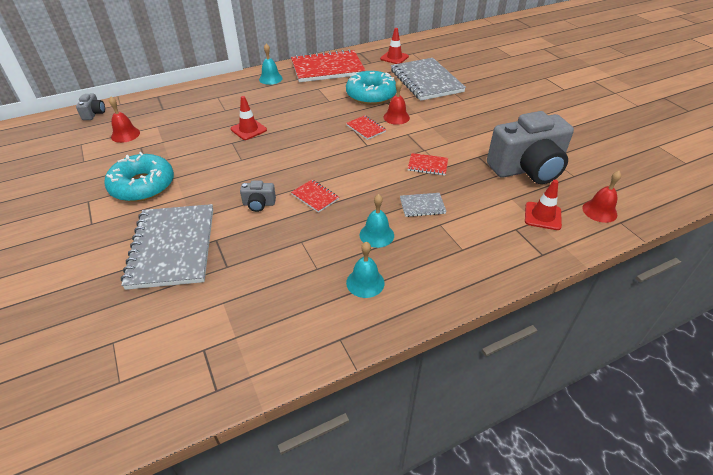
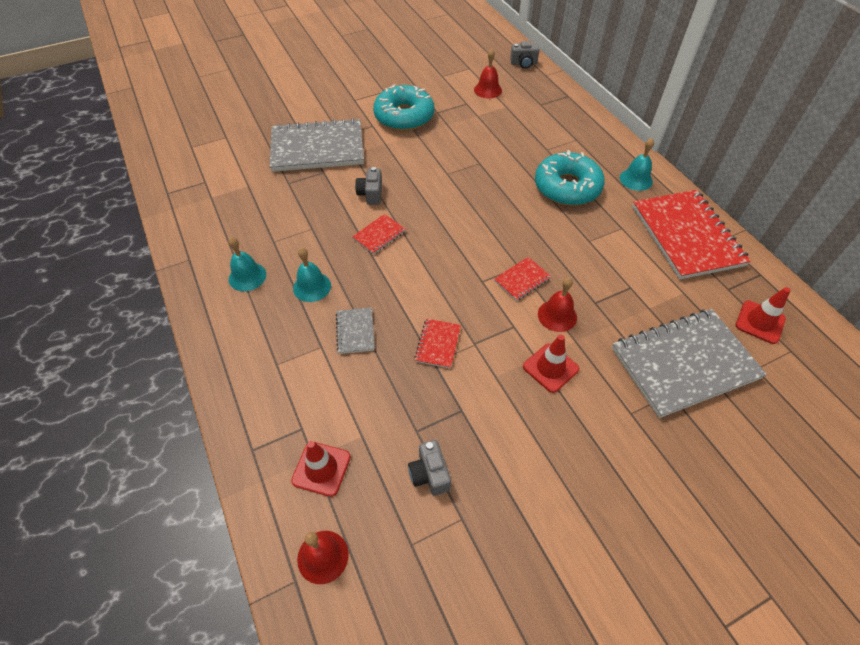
camera: 90 degrees right, 10 degrees up
red traffic cone [231,96,267,140] -> red traffic cone moved to [523,335,579,393]
turquoise donut [346,71,397,105] -> turquoise donut moved to [535,150,605,206]
grey camera [487,111,574,184] -> grey camera [408,440,451,496], size x0.41

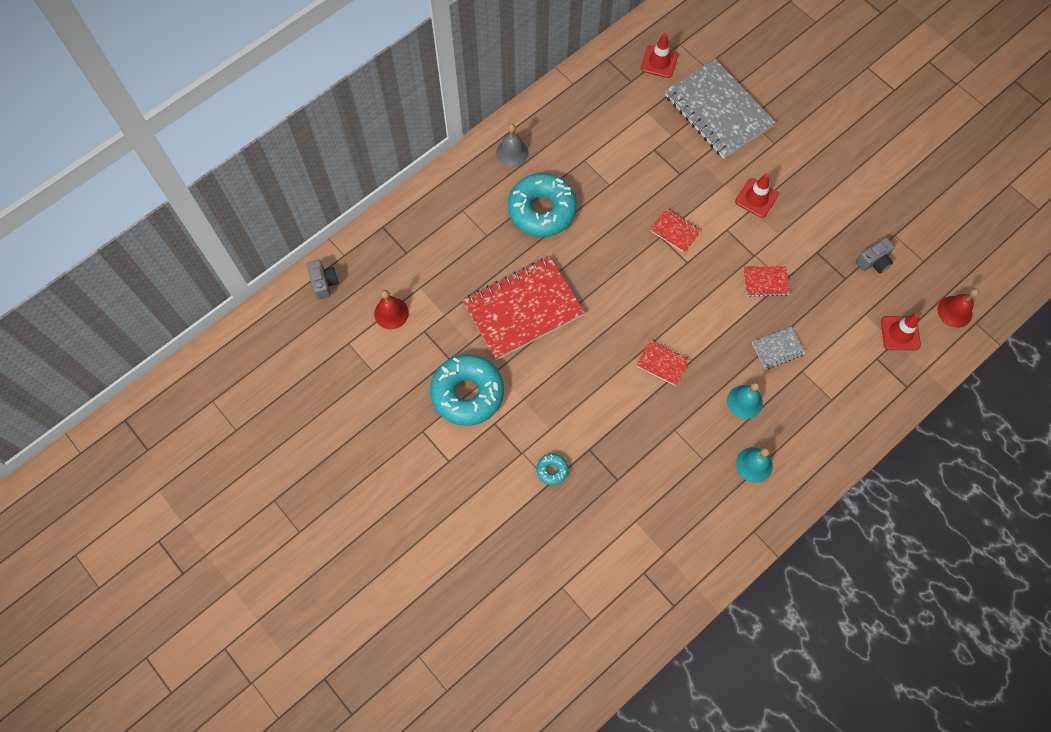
camera: 105 degrees left, 15 degrees up
grey notebook [270,118,364,172] -> turquoise donut [536,453,569,485]
grey camera [355,167,382,205] -> none
red bell [538,277,577,332] -> none
turquoise bell [620,138,654,191] -> grey bell [496,124,529,167]
red notebook [633,190,751,279] -> red notebook moved to [462,256,585,360]

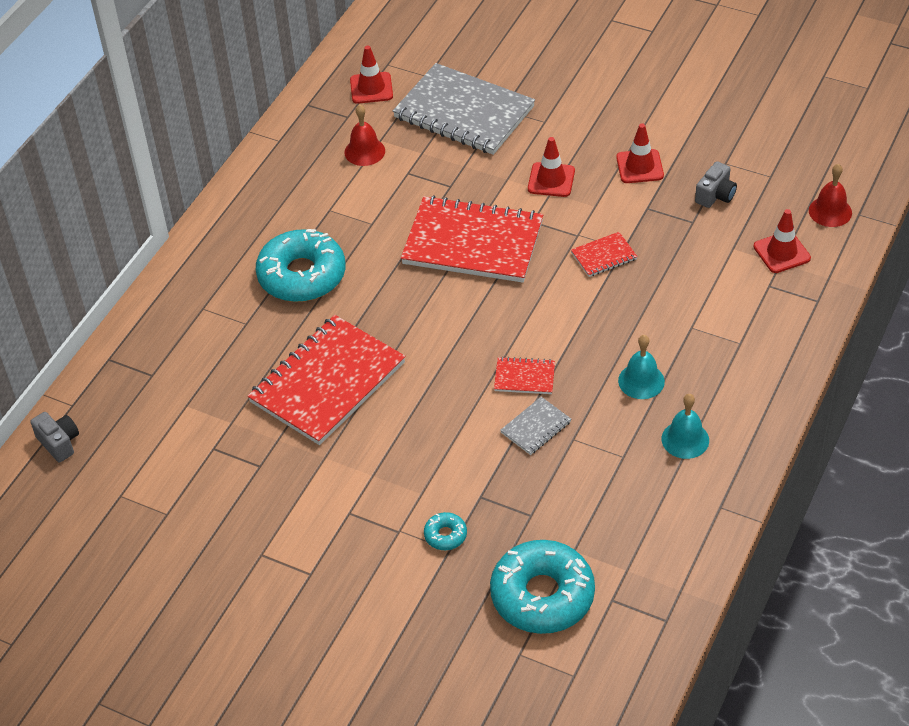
camera: 20 degrees left, 20 degrees down
red bell [374,290,409,329] -> red bell moved to [345,105,385,166]
turquoise donut [430,354,504,426] -> turquoise donut moved to [490,540,595,634]
grey bell [496,124,529,167] -> none
red notebook [650,208,702,253] -> red notebook [401,195,543,283], size x2.30
grey notebook [752,327,806,369] -> grey notebook moved to [500,397,571,455]
none -> red traffic cone [616,123,664,183]

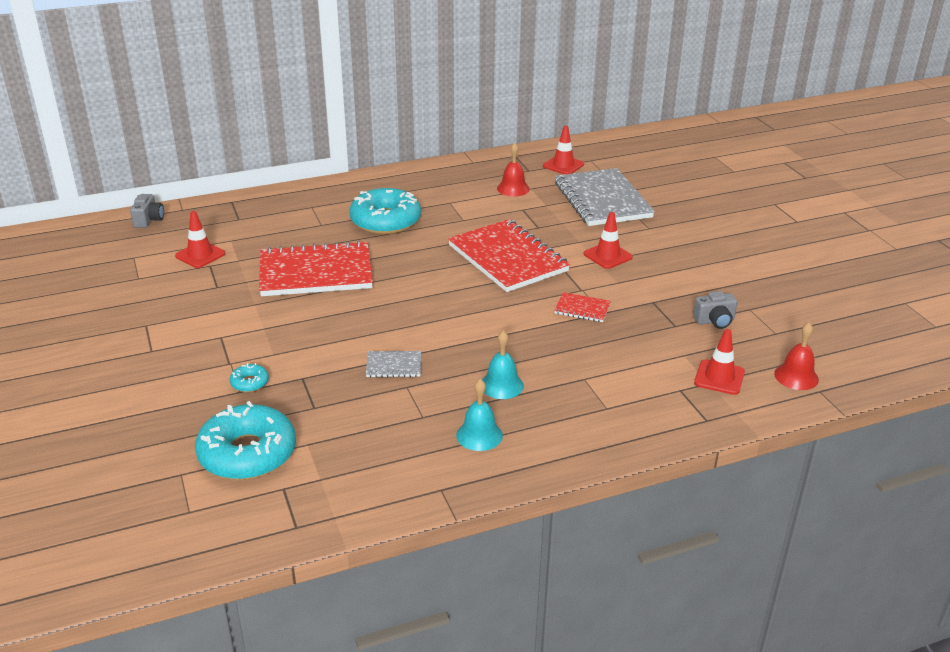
camera: 40 degrees right, 15 degrees down
red notebook [494,357,555,394] -> none
red traffic cone [616,123,664,183] -> red traffic cone moved to [175,211,225,268]

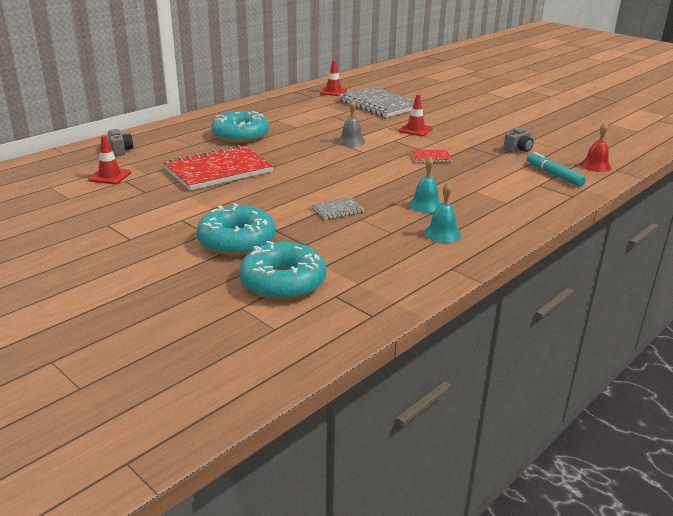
camera: 25 degrees left, 5 degrees down
grey camera [130,194,164,228] -> grey camera moved to [108,129,133,156]
turquoise donut [230,363,269,392] -> turquoise donut [197,203,276,256], size x2.34
red notebook [448,219,570,292] -> grey bell [338,100,365,147]
red bell [497,143,530,197] -> none
red traffic cone [694,329,745,395] -> turquoise marker [527,152,586,187]

